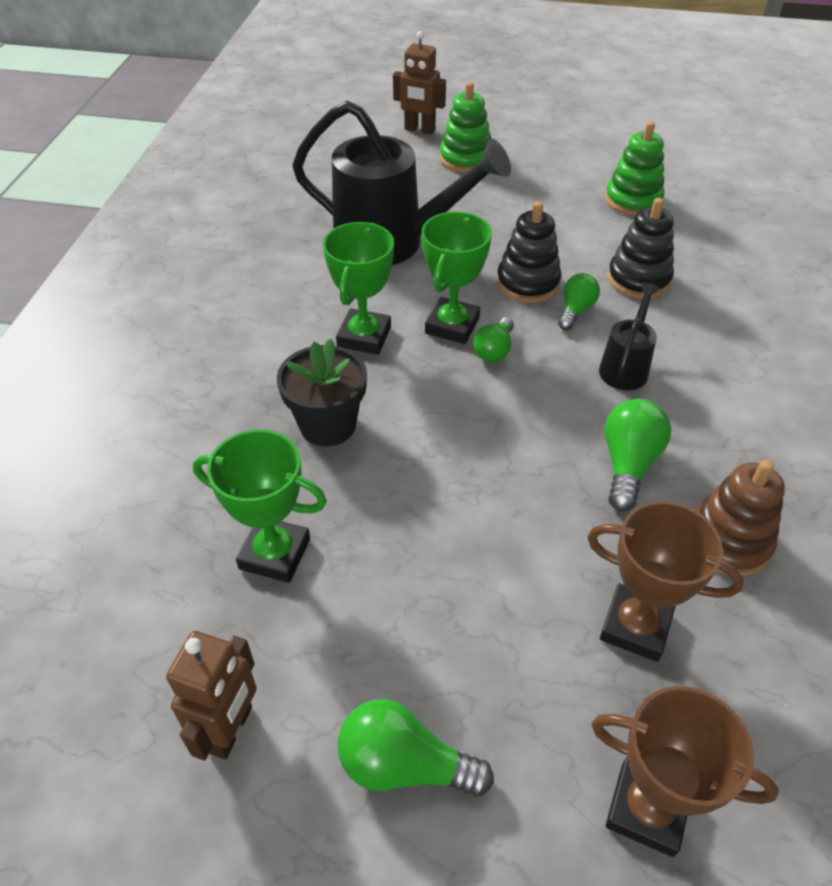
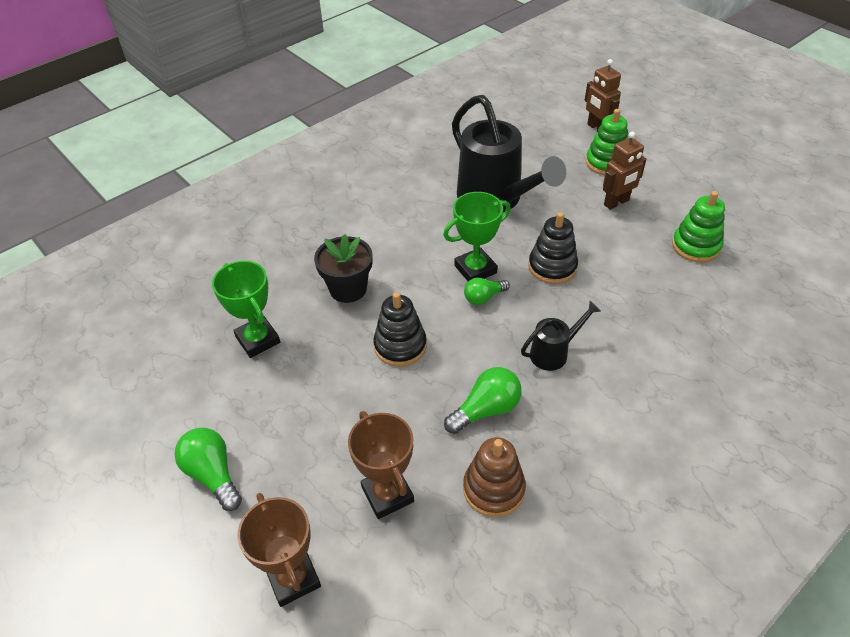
camera: 40 degrees right, 0 degrees up
brown robot [166,631,257,760] -> brown robot moved to [603,131,646,210]
green trophy [323,222,394,355] -> none
green light bulb [558,273,600,330] -> none
black stacking toy [608,198,674,299] -> black stacking toy moved to [373,292,427,367]

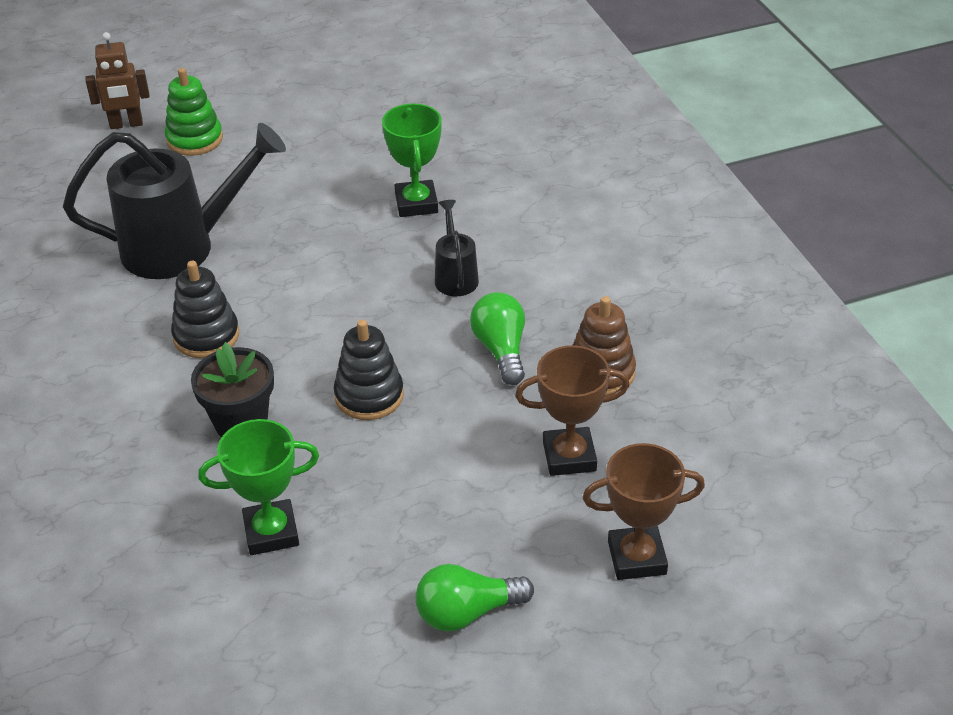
camera: 70 degrees left, 5 degrees down
green trophy [443,192,511,281] -> green trophy moved to [382,104,442,217]
green light bulb [464,277,510,305] -> none
black stacking toy [528,212,578,284] -> black stacking toy moved to [171,261,239,358]
brown robot [603,131,646,210] -> none
green stacking toy [672,191,725,263] -> none

